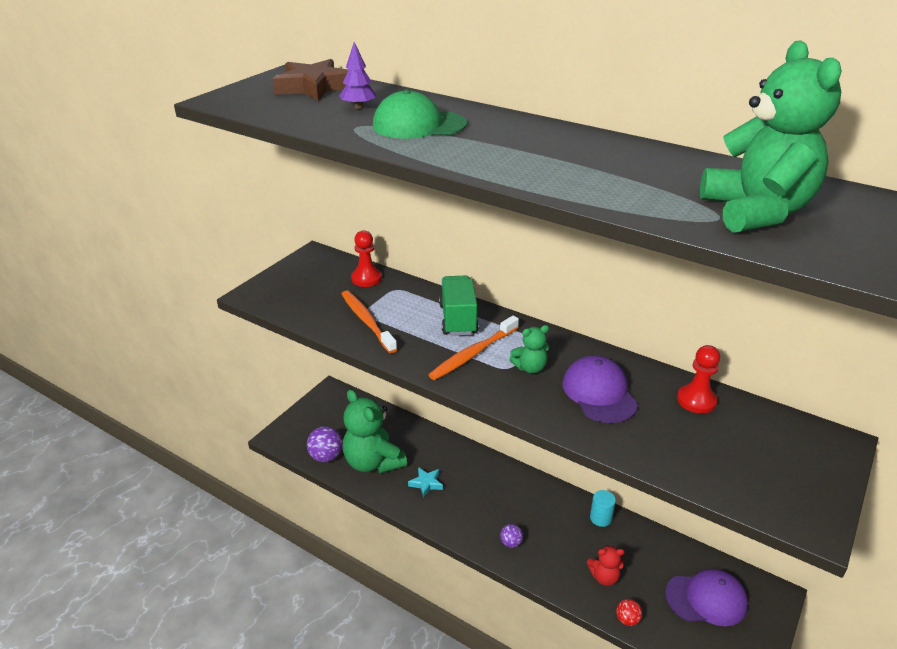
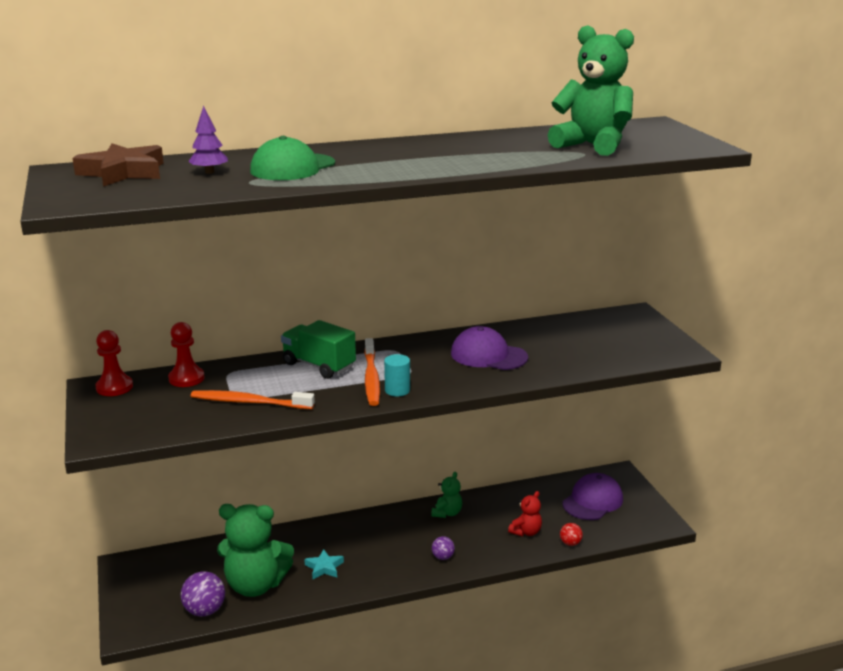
camera: 50 degrees left, 10 degrees down
green teddy bear [509,325,549,374] -> green teddy bear moved to [431,472,462,518]
turquoise cylinder [590,490,616,527] -> turquoise cylinder moved to [384,354,410,397]
red pawn [677,345,720,414] -> red pawn moved to [95,330,133,396]

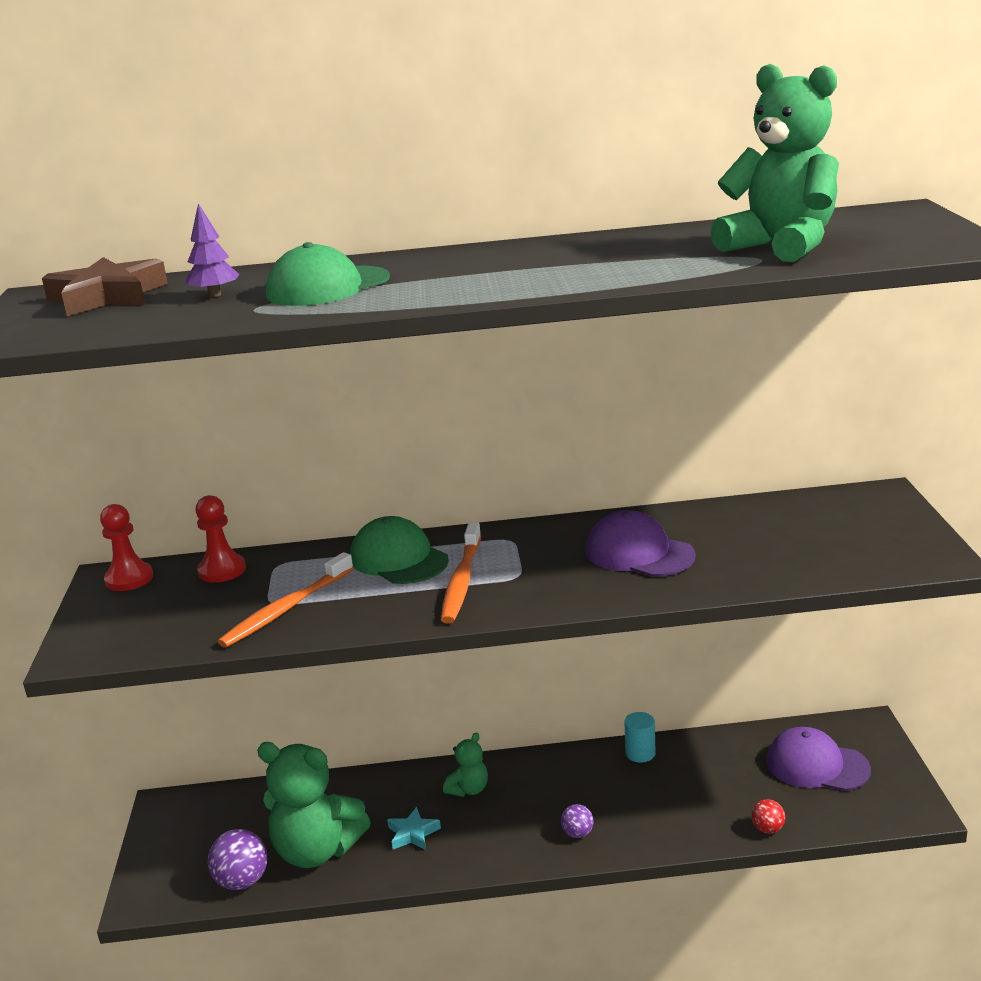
camera: 15 degrees right, 0 degrees up
orange toothbrush [191,390,315,409] -> orange toothbrush turned 75 degrees counterclockwise [218,552,354,648]
green truck [281,320,356,379] -> green cap [350,516,449,584]
turquoise cylinder [384,354,410,397] -> turquoise cylinder moved to [624,712,656,763]
green teddy bear [431,472,462,518] -> green teddy bear moved to [443,732,488,797]
red teddy bear [508,491,542,536] -> none
purple cap [562,473,623,520] -> purple cap turned 120 degrees counterclockwise [766,727,871,791]

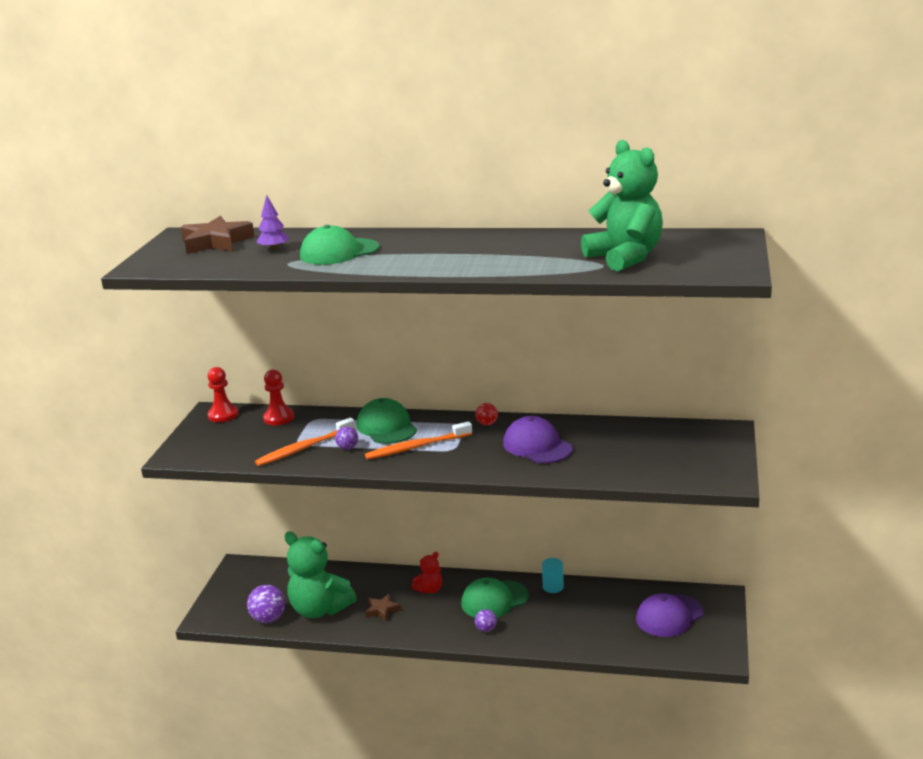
camera: 15 degrees right, 0 degrees up
turquoise star [387,807,441,850] -> brown star [365,594,401,621]
orange toothbrush [441,522,481,623] -> orange toothbrush turned 45 degrees clockwise [365,421,472,460]
green teddy bear [443,732,488,797] -> red teddy bear [412,552,442,594]
red ball [751,799,785,834] -> red ball moved to [475,403,498,425]
purple cap [766,727,871,791] -> purple cap turned 75 degrees counterclockwise [636,593,704,637]
none -> purple ball [335,427,358,450]
none -> green cap [461,578,529,618]

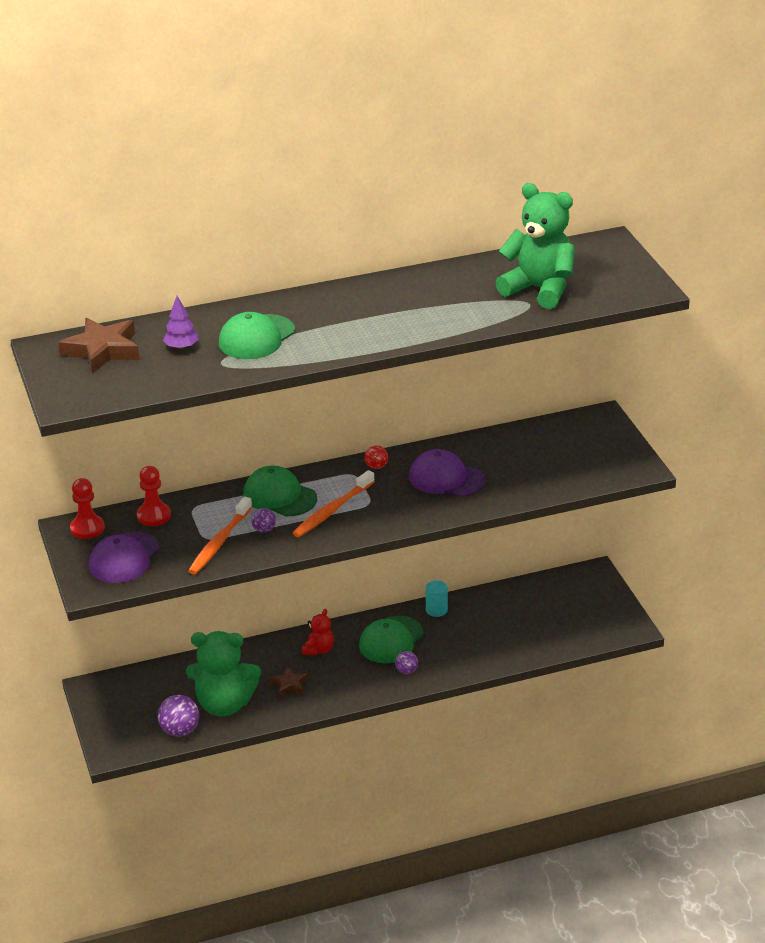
camera: 30 degrees left, 10 degrees up
purple cap [636,593,704,637] -> purple cap moved to [89,532,159,583]

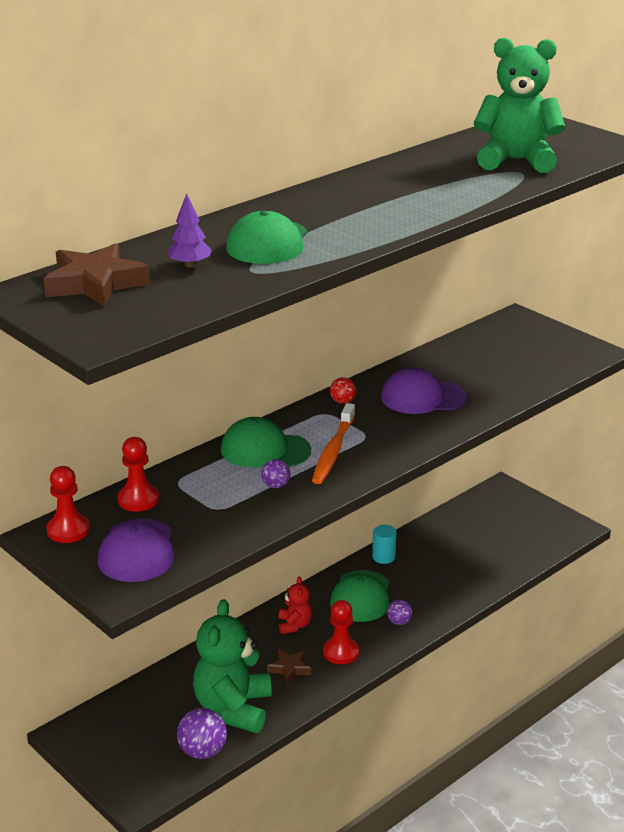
camera: 25 degrees left, 5 degrees down
green teddy bear [186,631,261,716] -> green teddy bear turned 120 degrees clockwise [193,599,272,733]
orange toothbrush [188,497,252,575] -> none
none -> red pawn [323,600,359,664]

